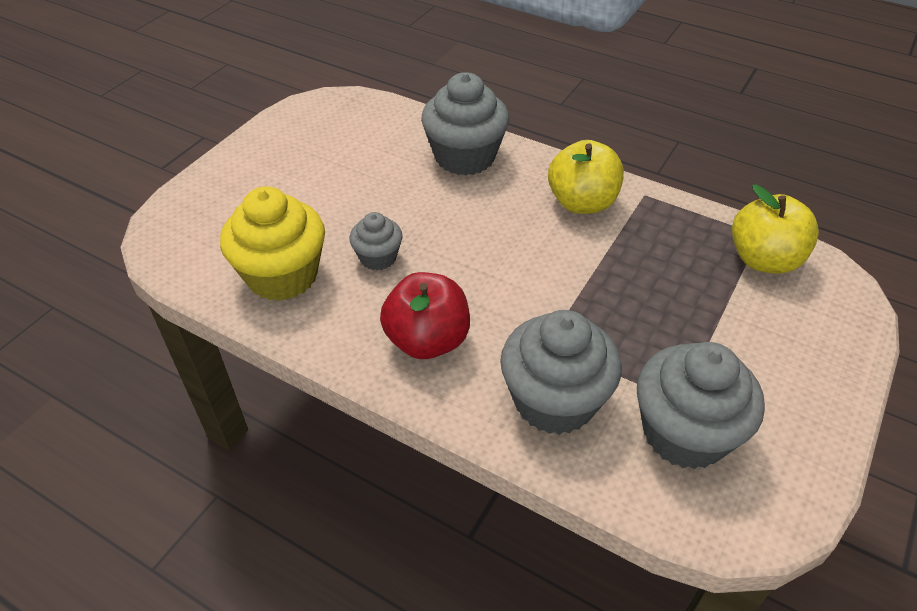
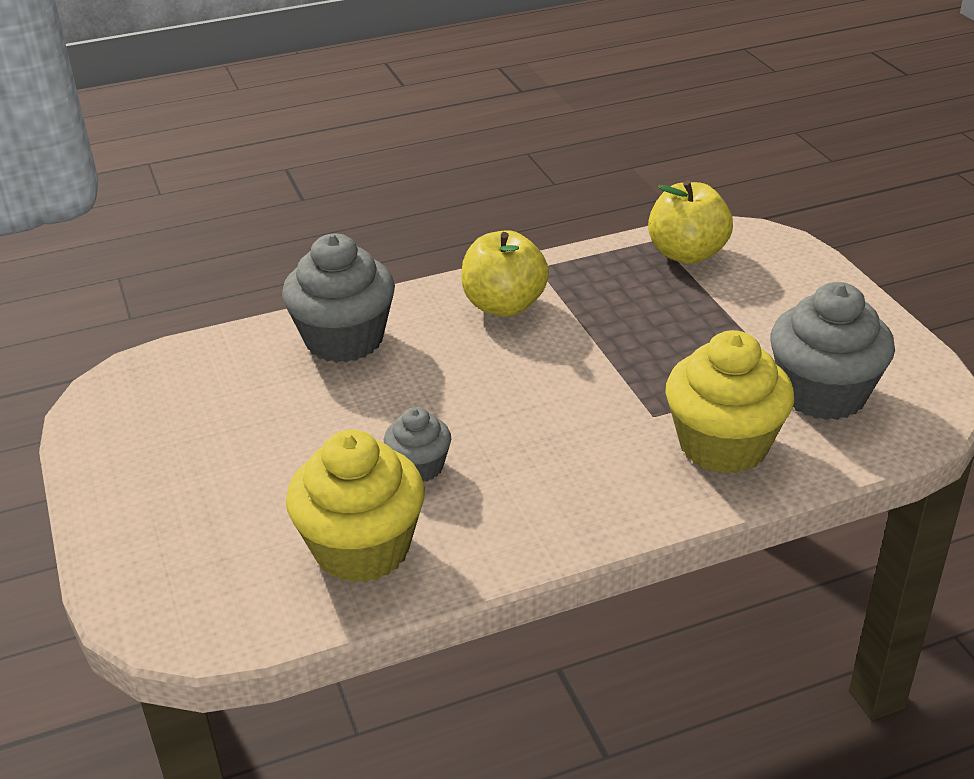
camera: 50 degrees left, 10 degrees down
red apple [380,272,470,359] -> none
grey cupcake [500,310,622,435] -> yellow cupcake [665,330,795,474]

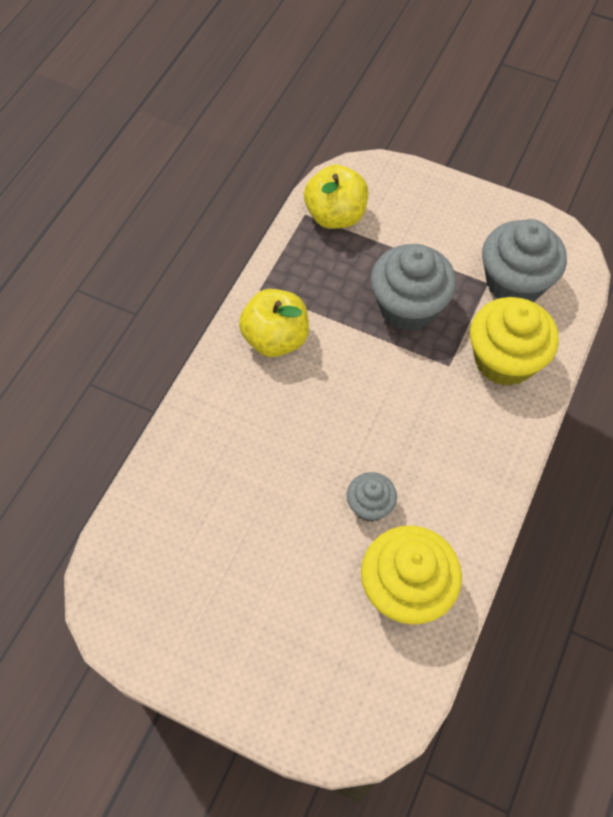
camera: 45 degrees left, 25 degrees up
grey cupcake [282,234,395,363] -> grey cupcake moved to [371,244,456,331]

